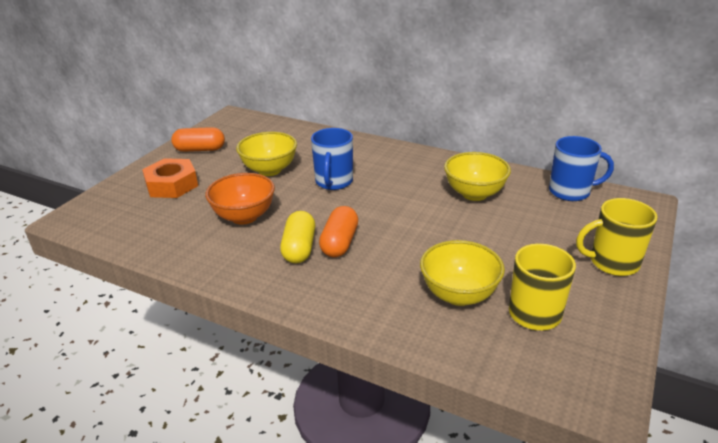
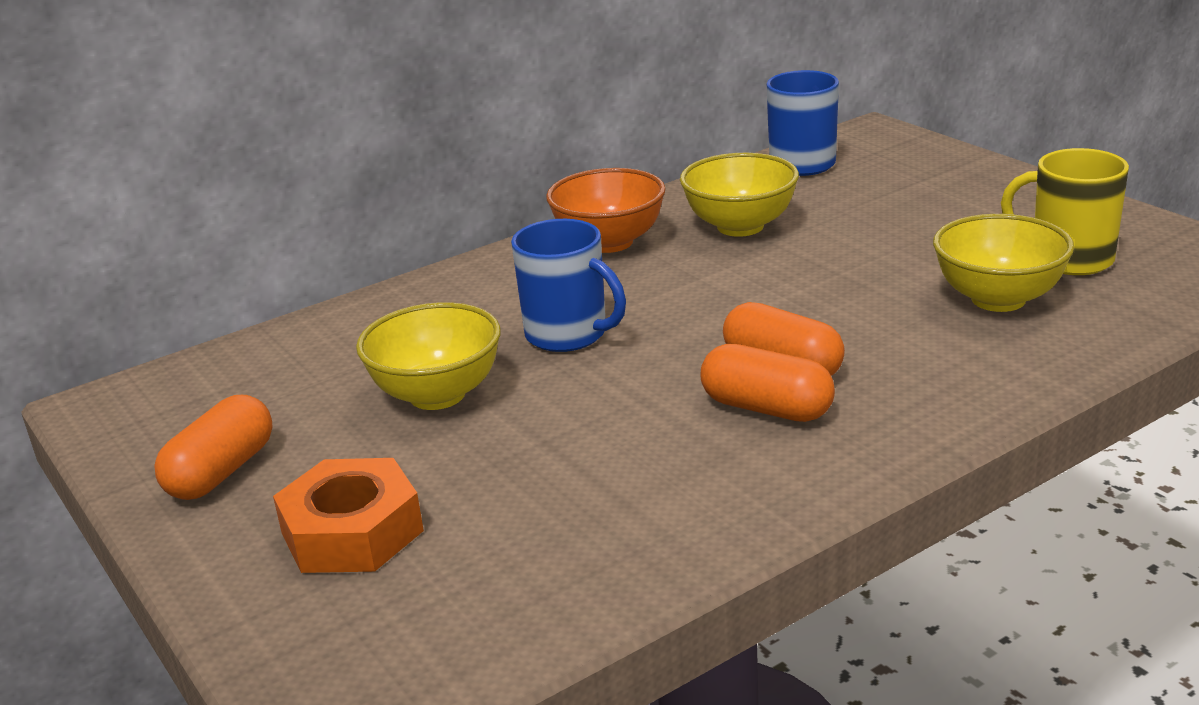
camera: 60 degrees left, 5 degrees down
orange bowl [205,173,275,225] -> orange bowl moved to [546,168,666,253]
yellow capsule [280,211,315,264] -> orange capsule [701,344,835,422]
yellow mug [576,198,658,276] -> none

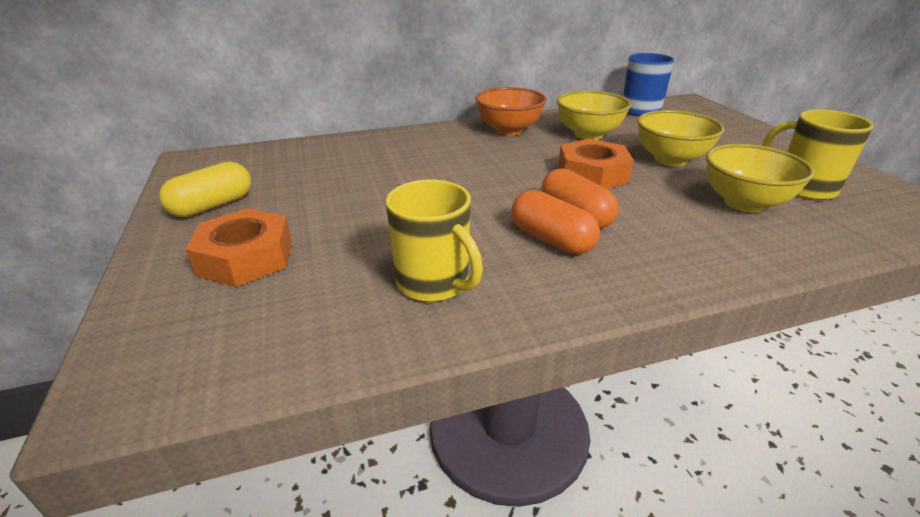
camera: 15 degrees right, 5 degrees up
orange capsule [154,395,273,500] -> yellow capsule [159,162,251,217]
yellow bowl [356,302,501,410] -> yellow bowl moved to [637,110,724,166]
blue mug [511,219,626,352] -> none
none -> yellow mug [386,180,483,302]
none -> orange nut [558,138,634,189]

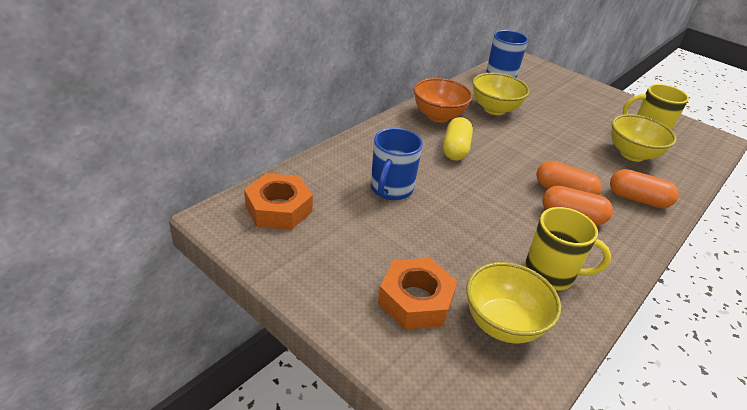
camera: 35 degrees left, 5 degrees up
yellow capsule [159,162,251,217] -> yellow capsule moved to [443,117,473,161]
orange nut [558,138,634,189] -> orange nut moved to [244,173,313,230]
yellow bowl [637,110,724,166] -> yellow bowl moved to [466,262,561,343]
none -> blue mug [371,128,423,200]
none -> orange capsule [610,169,679,208]

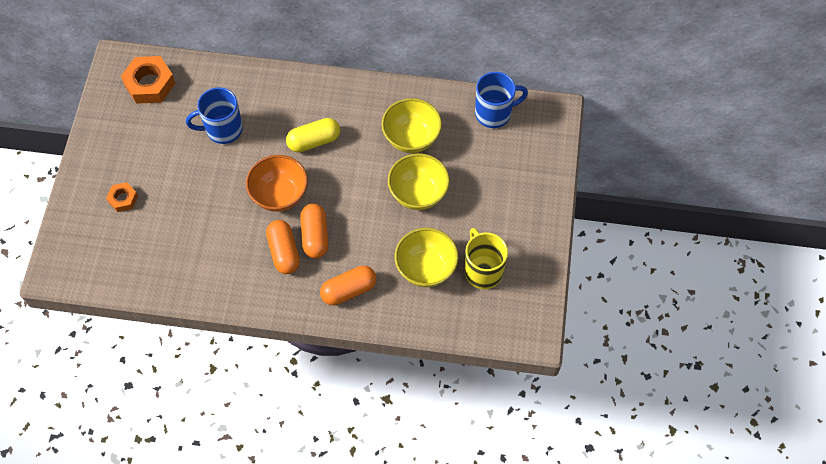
camera: 60 degrees right, 25 degrees up
orange nut [378,258,458,329] -> orange nut [106,182,138,212], size x0.56
orange bowl [414,78,473,123] -> orange bowl moved to [246,155,308,212]
yellow bowl [466,262,561,343] -> yellow bowl moved to [388,153,450,210]
yellow mug [524,207,611,291] -> none
orange capsule [610,169,679,208] -> orange capsule turned 75 degrees clockwise [320,266,377,305]

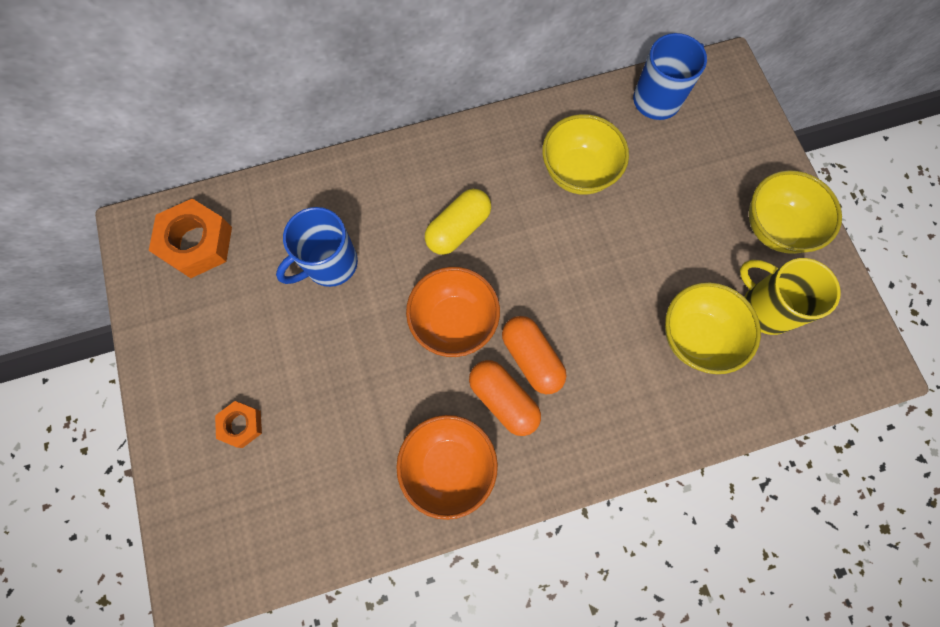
camera: 25 degrees left, 10 degrees up
orange capsule [320,266,377,305] -> none
yellow bowl [388,153,450,210] -> yellow bowl moved to [749,170,842,254]
none -> orange bowl [396,415,498,520]

